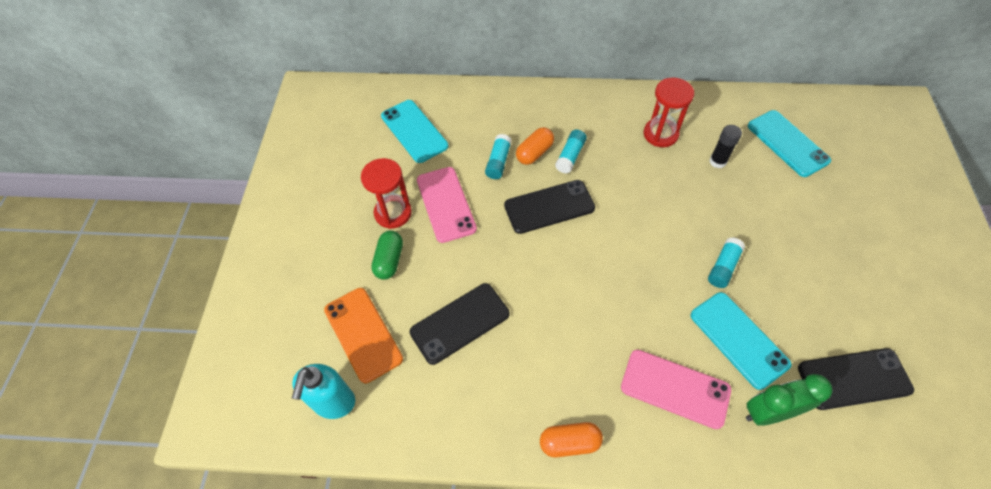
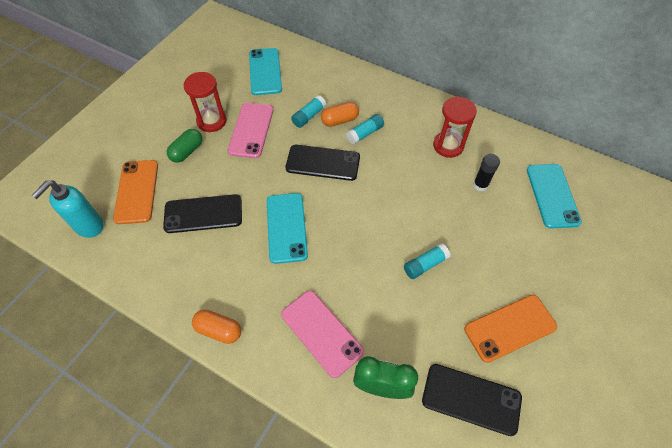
camera: 25 degrees right, 0 degrees up
turquoise phone [691,292,792,390] -> turquoise phone moved to [267,193,308,264]
none -> orange phone [464,295,557,363]

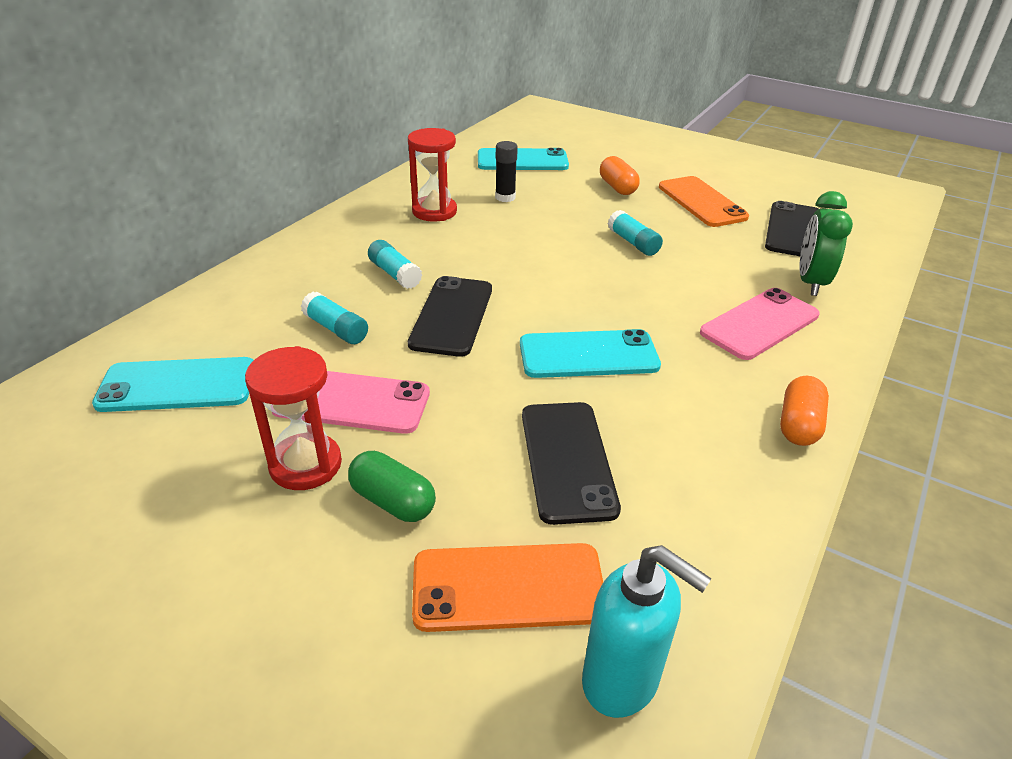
camera: 90 degrees left, 20 degrees down
orange capsule [321,102,359,127] -> orange capsule moved to [600,156,640,195]

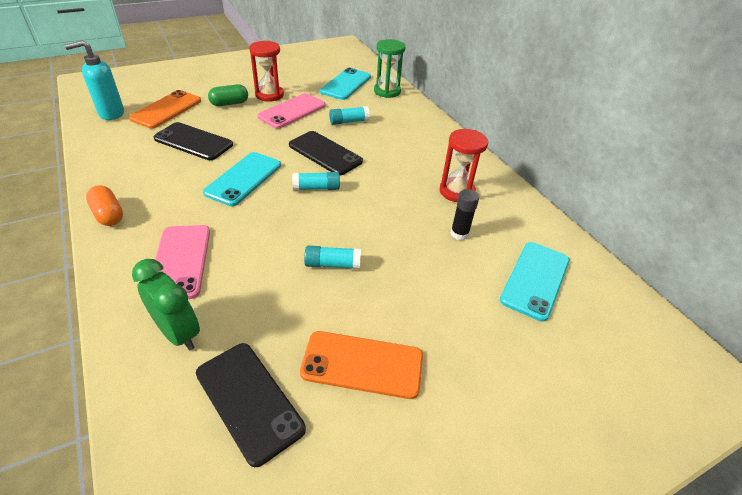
camera: 120 degrees right, 5 degrees up
turquoise glue stick [368,240,422,289] -> turquoise glue stick moved to [292,172,340,191]
orange capsule [600,156,640,195] -> none
none -> green hourglass [374,39,405,98]

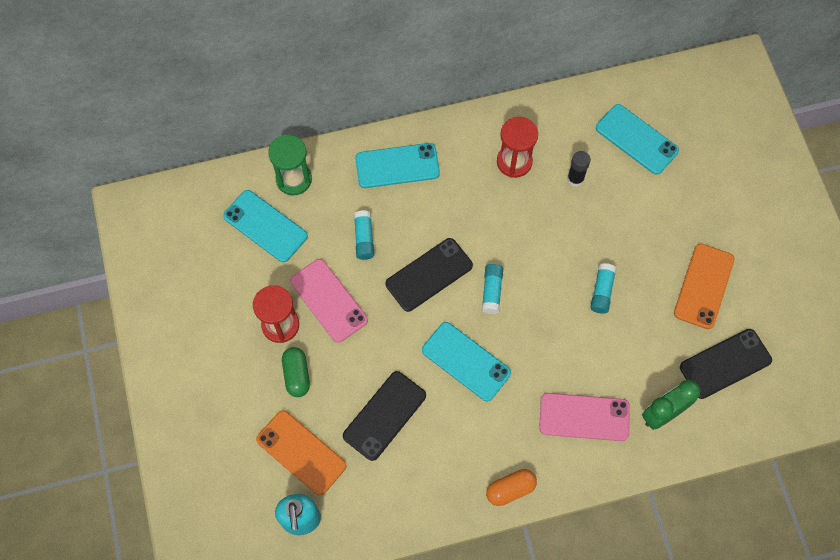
camera: 75 degrees left, 25 degrees up
none -> turquoise phone [355,143,440,188]

